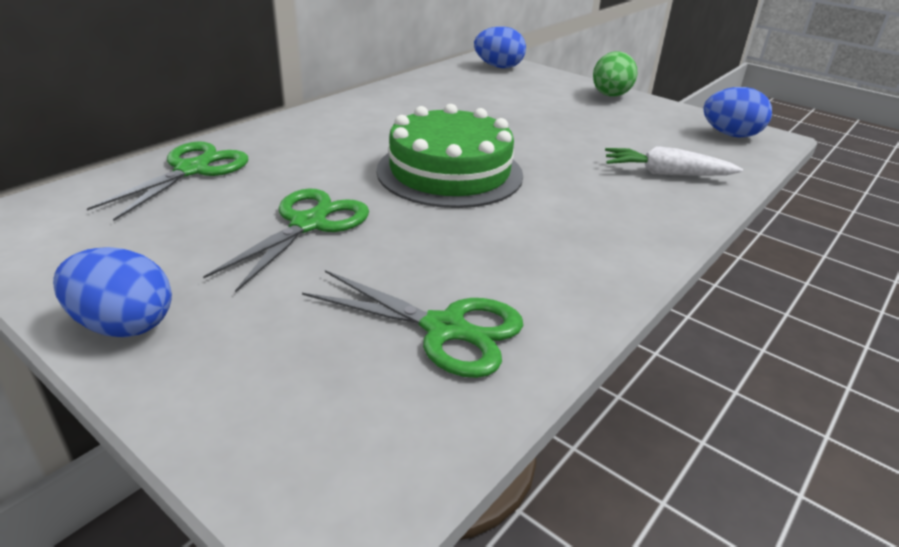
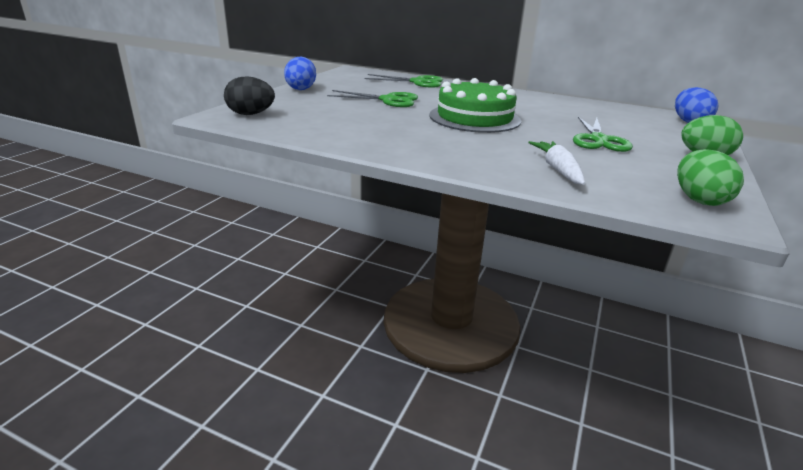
camera: 75 degrees right, 5 degrees down
green scissors [302,270,524,378] -> green scissors moved to [573,117,633,152]
blue egg [703,87,772,137] -> green egg [677,149,744,206]
none -> black egg [224,76,275,115]

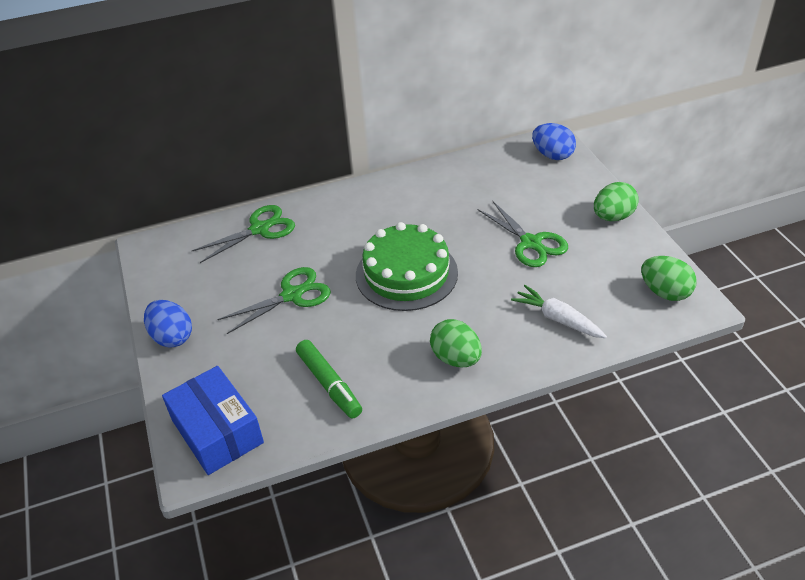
camera: 40 degrees left, 15 degrees up
black egg [224,76,275,115] -> blue box [162,366,264,475]
none -> green marker [296,340,362,418]
none -> green egg [430,319,482,367]

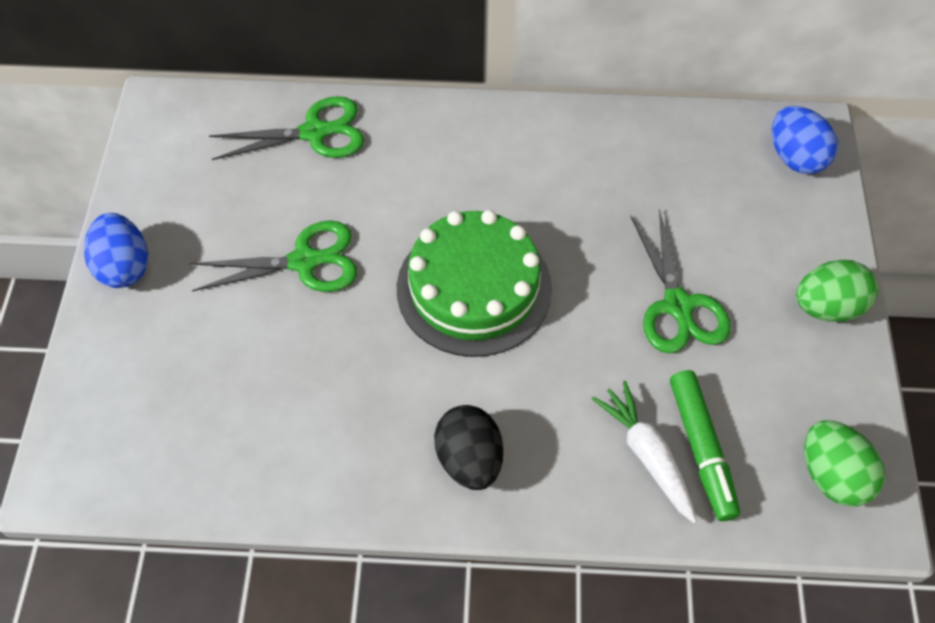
camera: 20 degrees right, 15 degrees up
blue box [162,366,264,475] -> none
green marker [296,340,362,418] -> green marker moved to [670,370,740,521]
green egg [430,319,482,367] -> black egg [434,405,503,490]

